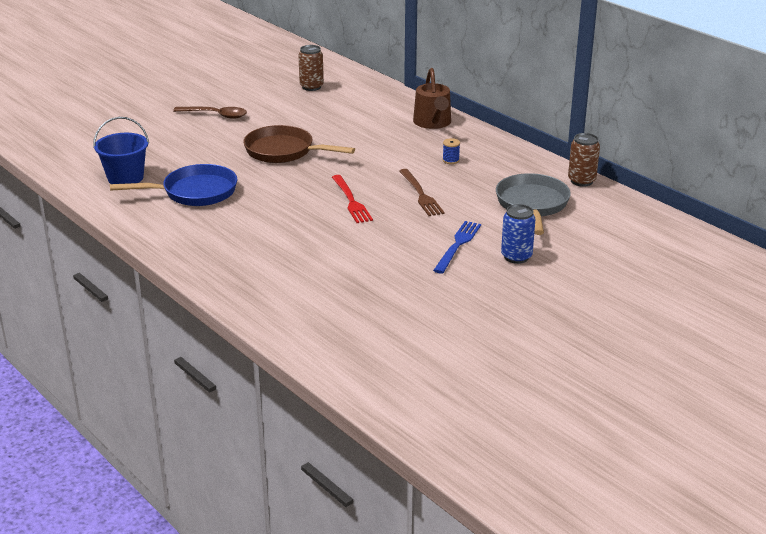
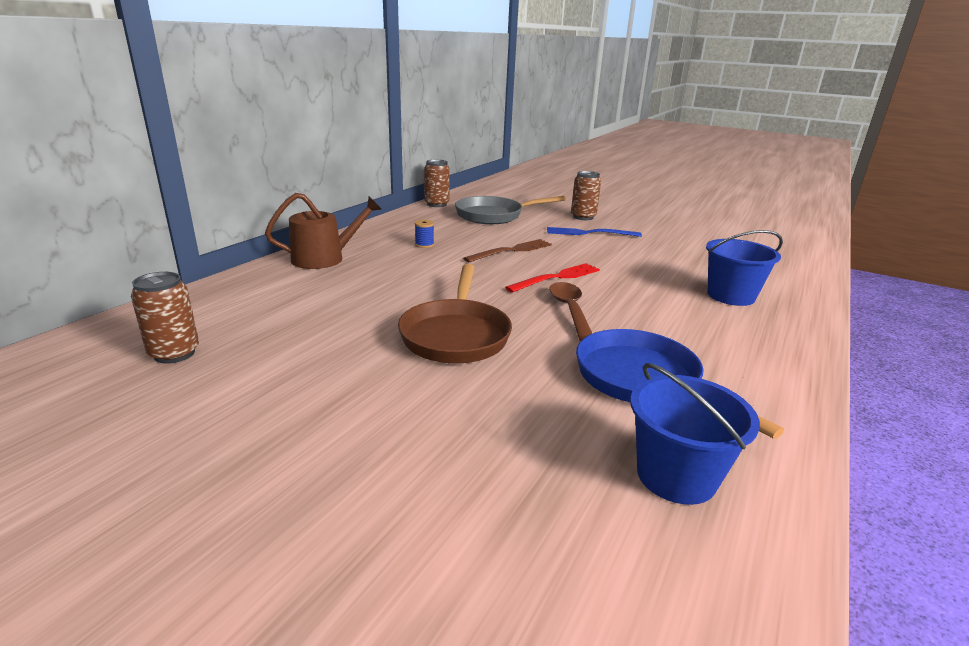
camera: 110 degrees left, 5 degrees down
brown spoon [173,107,247,119] -> brown spoon moved to [549,282,593,341]
blue can [501,204,535,264] -> brown can [571,171,601,220]
none -> blue bucket [706,230,783,306]

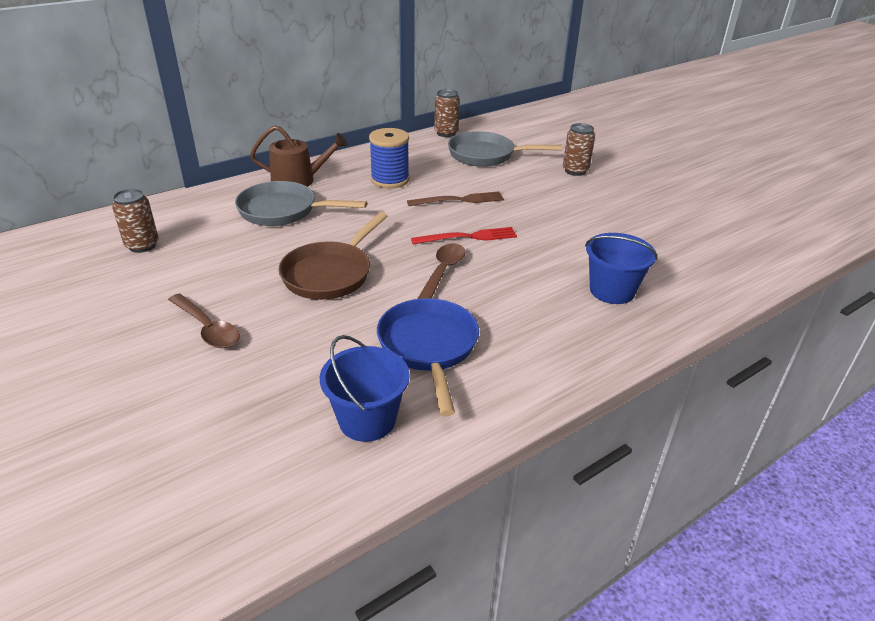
camera: 25 degrees right, 10 degrees up
blue spool [415,220,434,248] -> blue spool [369,128,409,188], size x2.23
blue fork [547,227,642,237] -> none
none -> brown spoon [168,293,240,348]
none -> grey pan [235,181,367,226]

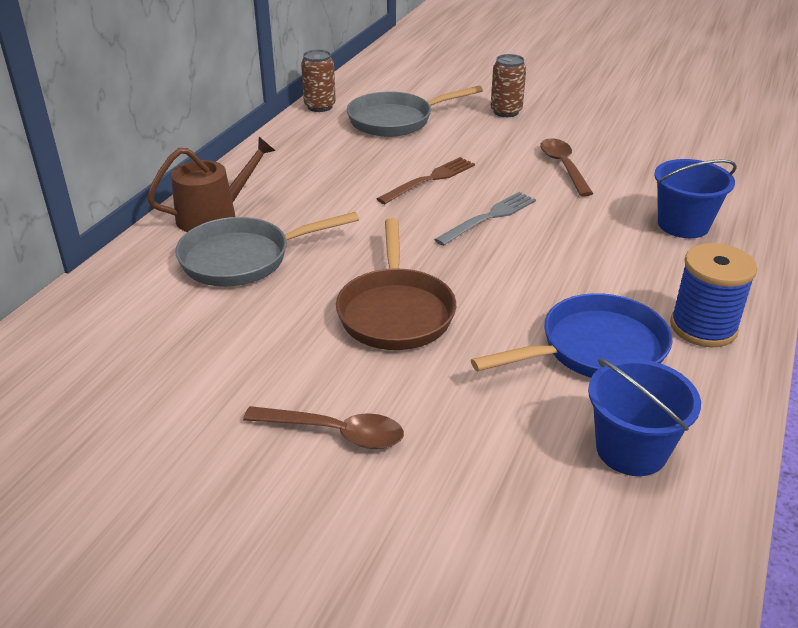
camera: 30 degrees left, 0 degrees up
brown can [112,189,159,253] -> none
blue spool [369,128,409,188] -> blue spool moved to [670,243,757,347]
blue pan [377,298,479,417] -> blue pan turned 105 degrees clockwise [471,293,673,378]
red fork [411,227,517,244] -> grey fork [434,192,536,246]
brown spoon [417,243,466,299] -> brown spoon moved to [540,138,593,197]

